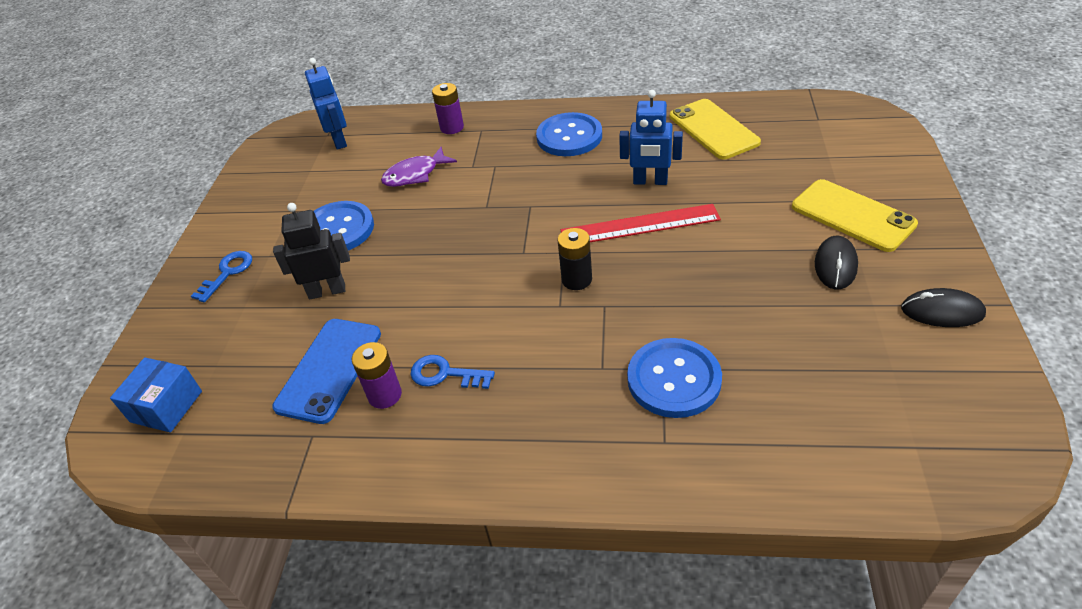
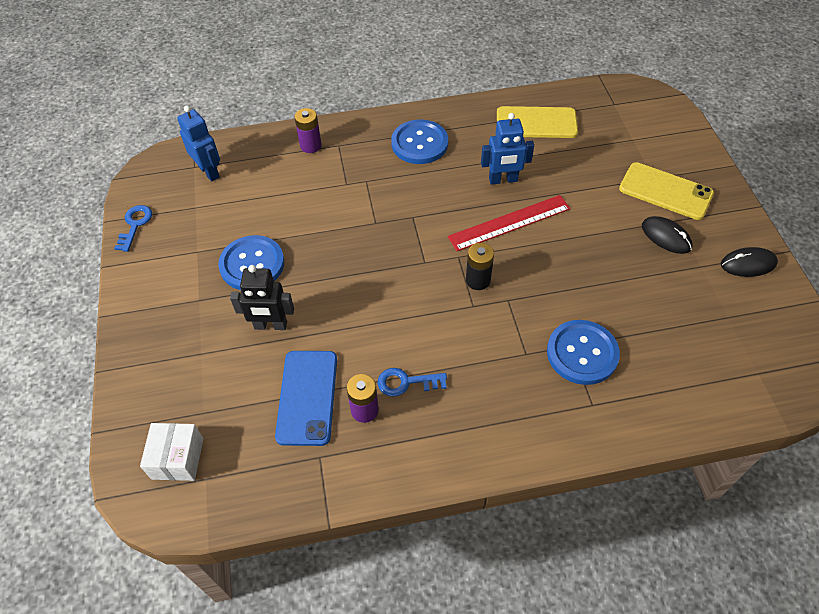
camera: 20 degrees left, 10 degrees up
blue box [110,357,202,433] -> white box [140,423,204,481]
blue key [191,251,252,302] -> blue key moved to [114,205,152,252]
black robot [273,203,350,299] -> black robot turned 150 degrees counterclockwise [230,265,294,330]
purple fish [381,147,457,187] -> none
yellow phone [670,99,761,159] -> yellow phone turned 45 degrees counterclockwise [497,106,578,138]
black mouse [815,236,858,290] -> black mouse turned 45 degrees counterclockwise [642,216,693,254]

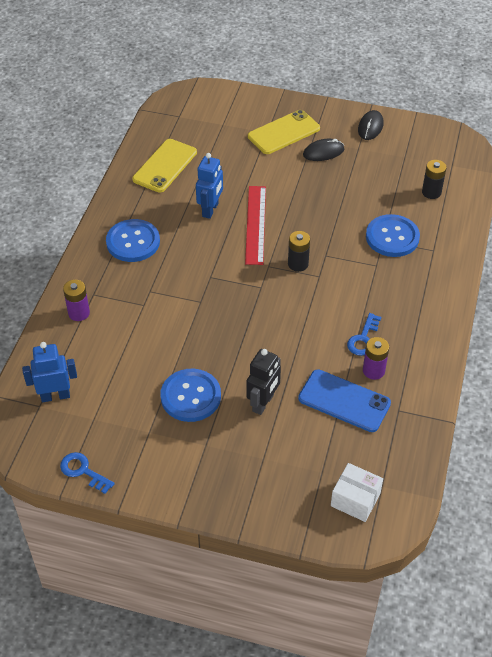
camera: 65 degrees left, 5 degrees down
none -> black battery [422,160,447,199]

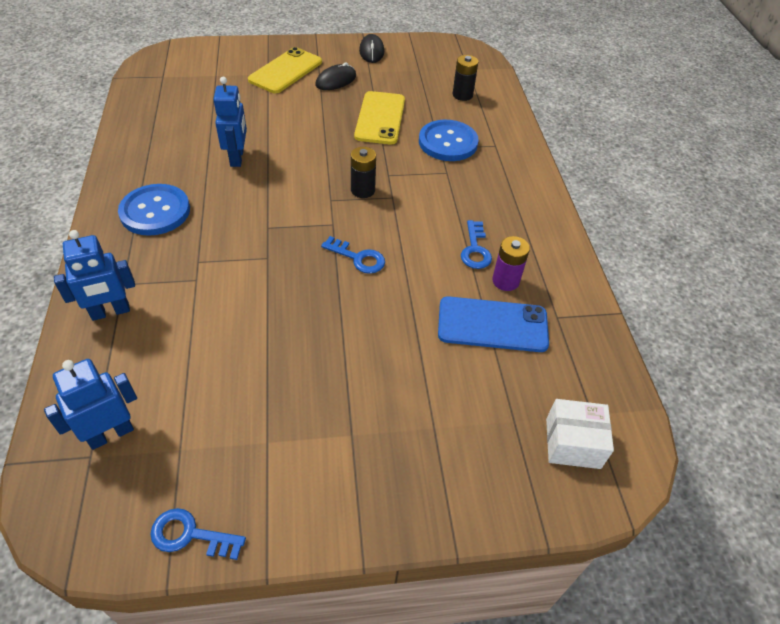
camera: 25 degrees left, 0 degrees up
purple battery [63,280,90,321] -> blue robot [54,230,135,321]
yellow phone [132,139,197,193] -> yellow phone moved to [354,91,405,144]
blue button [161,369,221,422] -> none
red ruler [245,186,266,265] -> none
black robot [246,349,281,415] -> none
none -> blue key [321,236,385,274]

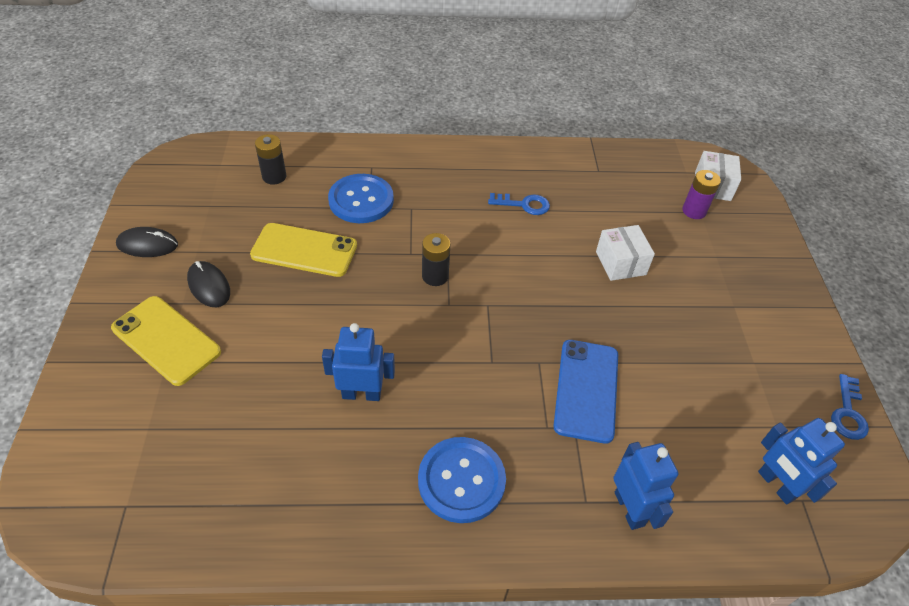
camera: 85 degrees left, 0 degrees up
blue key [321,236,385,274] -> none
blue phone [438,296,549,352] -> blue phone moved to [553,340,618,444]
purple battery [492,236,530,291] -> purple battery moved to [682,170,721,219]
none -> white box [596,225,655,281]

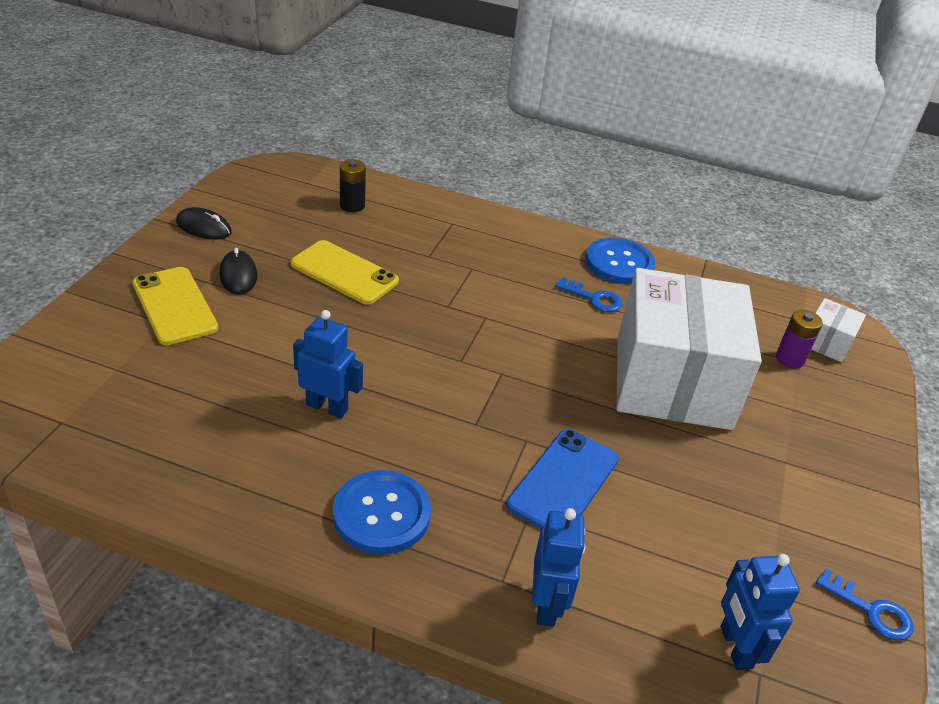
camera: 20 degrees right, 10 degrees down
blue button [328,174,394,223] -> blue button moved to [585,238,655,284]
black battery [422,233,451,286] -> none
white box [596,225,655,281] -> white box [616,268,762,430], size x2.46
blue key [831,374,869,440] -> blue key turned 90 degrees counterclockwise [816,568,914,640]

